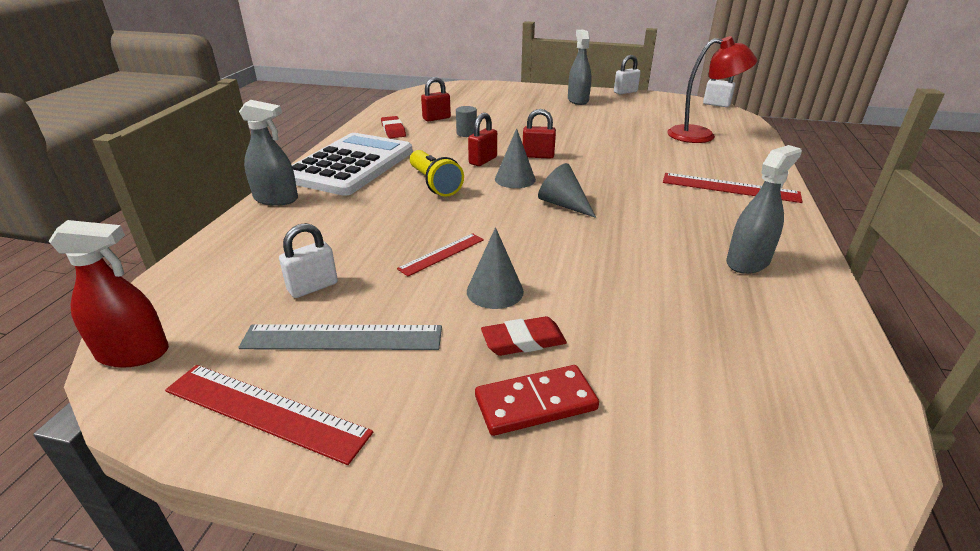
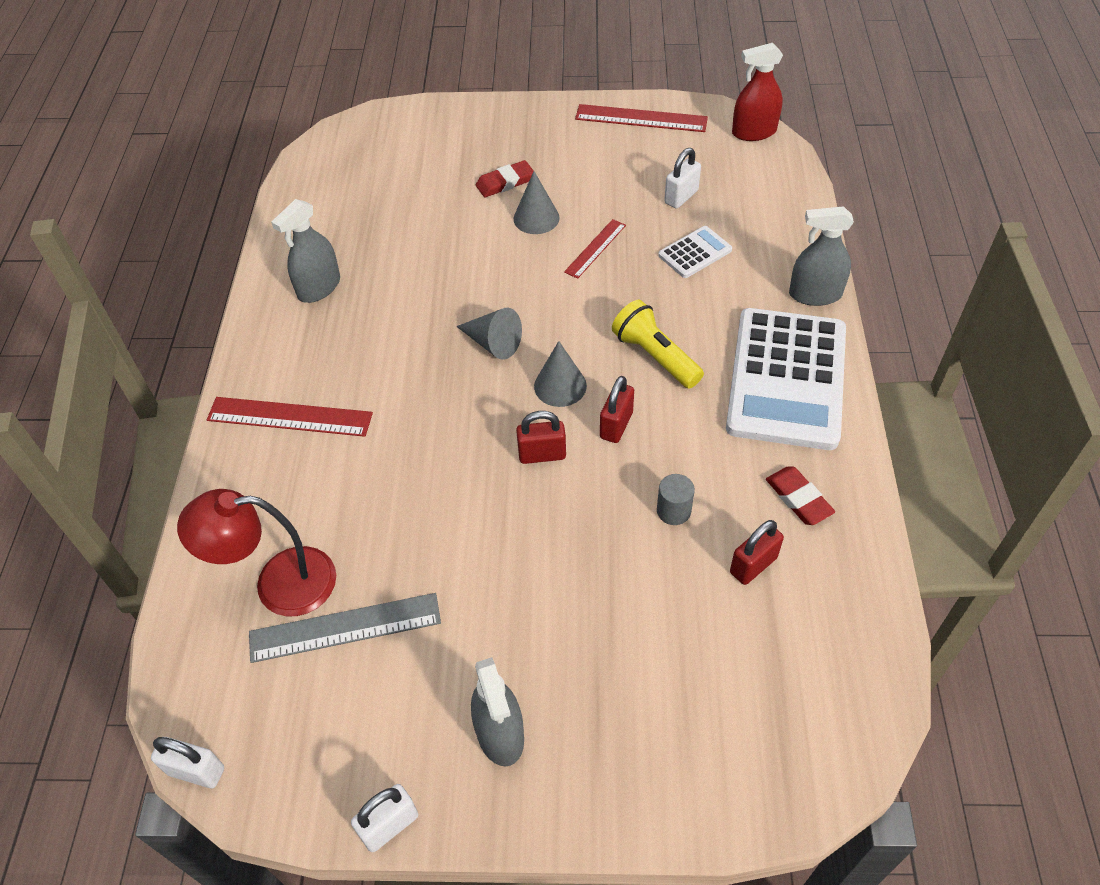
camera: 170 degrees right, 20 degrees up
grey ruler [238,324,442,350] -> grey ruler moved to [249,593,441,663]
red domino [475,365,599,436] -> none
none -> white calculator [658,226,732,278]

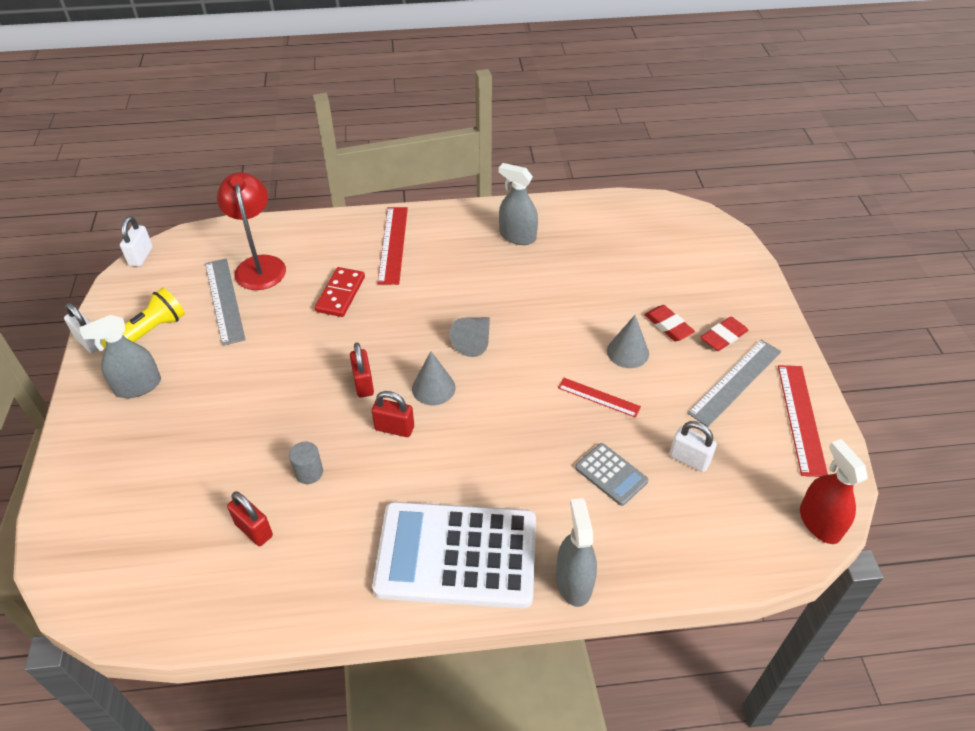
camera: 80 degrees right, 5 degrees down
yellow flashlight [612,300,704,389] -> yellow flashlight moved to [101,288,185,348]
white calculator [658,226,732,278] -> grey calculator [575,443,648,506]
red eraser [766,466,835,525] -> red eraser moved to [701,317,749,351]
none -> red domino [315,267,365,317]
none -> grey ruler [687,340,781,427]

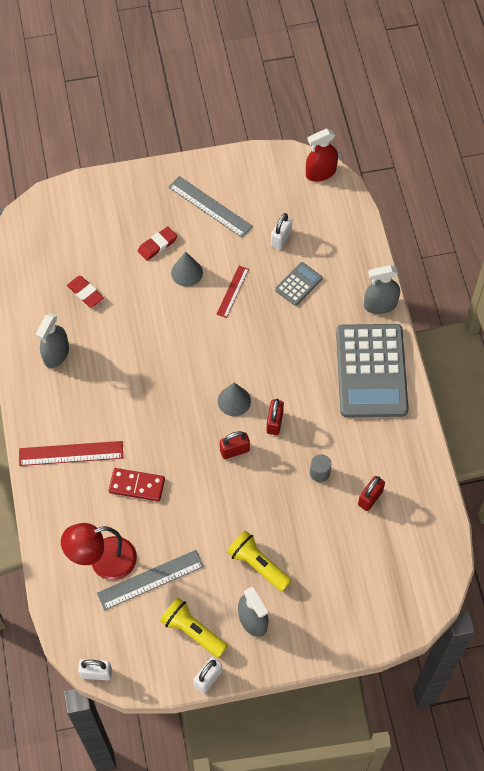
camera: 95 degrees left, 15 degrees up
white calculator [372,502,536,608] -> grey calculator [336,324,409,418]
grey cone [449,317,490,357] -> none
red eraser [701,317,749,351] -> red eraser moved to [67,276,104,308]
red ruler [778,365,828,477] -> none
none -> yellow flashlight [227,531,292,592]

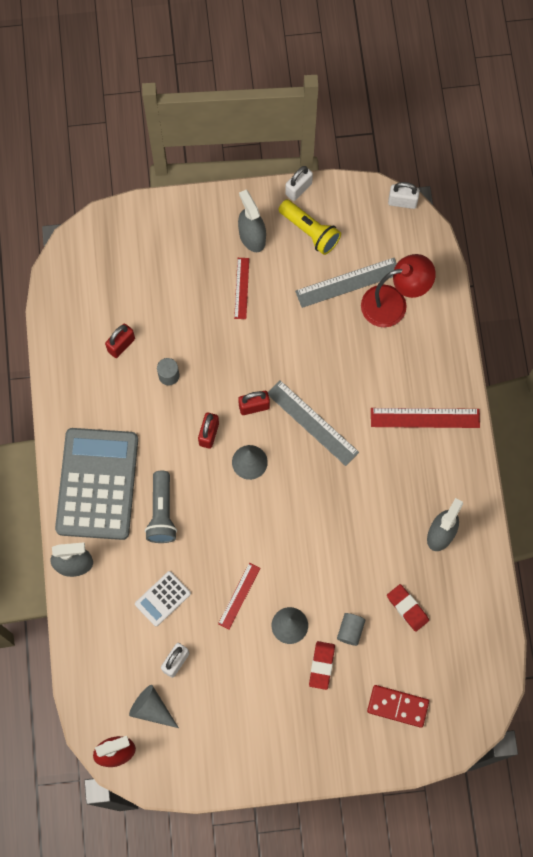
camera: 175 degrees left, 10 degrees up
red domino [109,468,165,501] -> red domino moved to [367,685,429,728]
red eraser [138,226,177,261] -> red eraser turned 45 degrees counterclockwise [309,641,335,690]
grey ruler [168,176,253,238] -> grey ruler moved to [268,380,359,466]
yellow flashlight [227,531,292,592] -> red ruler [234,258,249,319]
grey calculator [275,262,322,306] -> white calculator [135,571,191,626]
none -> grey cone [129,685,179,728]
none -> grey flashlight [145,471,177,543]
none -> grey cylinder [337,613,365,646]

